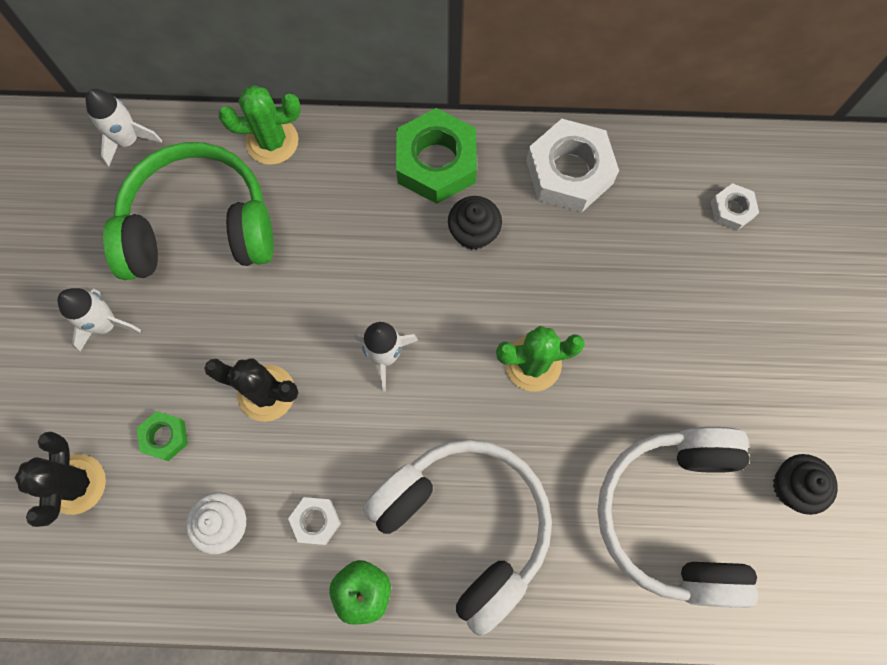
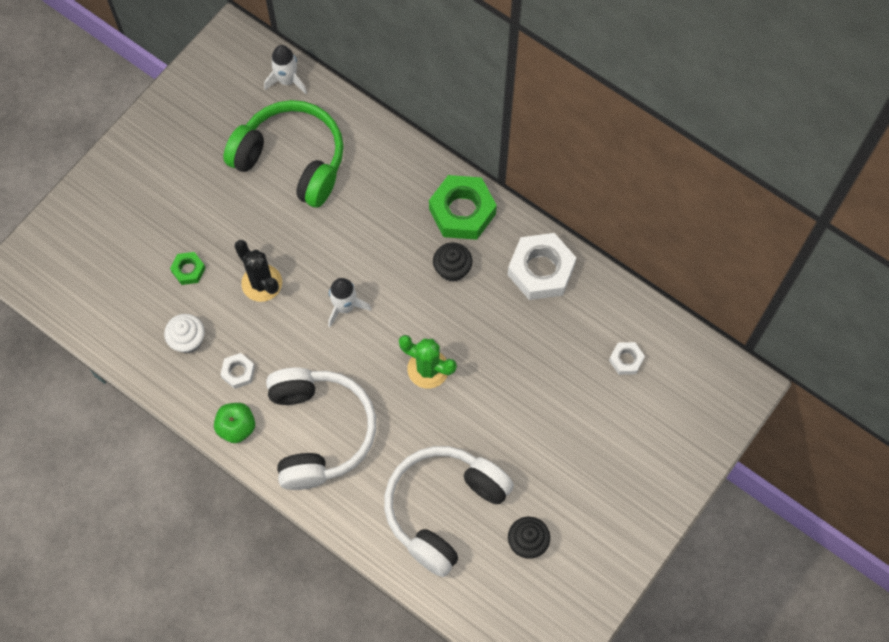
camera: 35 degrees right, 5 degrees down
black cactus [15,432,106,527] -> none
white rocket [57,288,141,351] -> none
green cactus [219,85,301,165] -> none

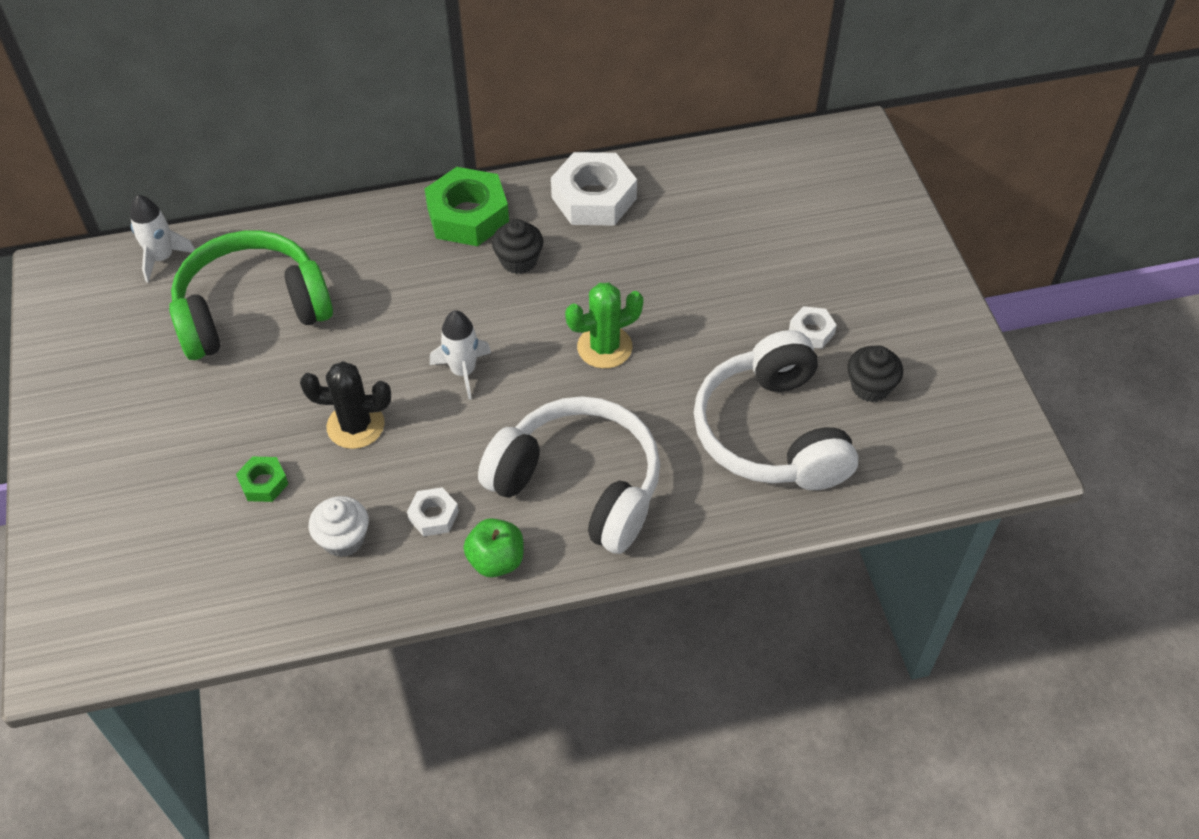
camera: 50 degrees left, 15 degrees down
white nut [609,342,645,375] -> white nut moved to [789,306,837,348]

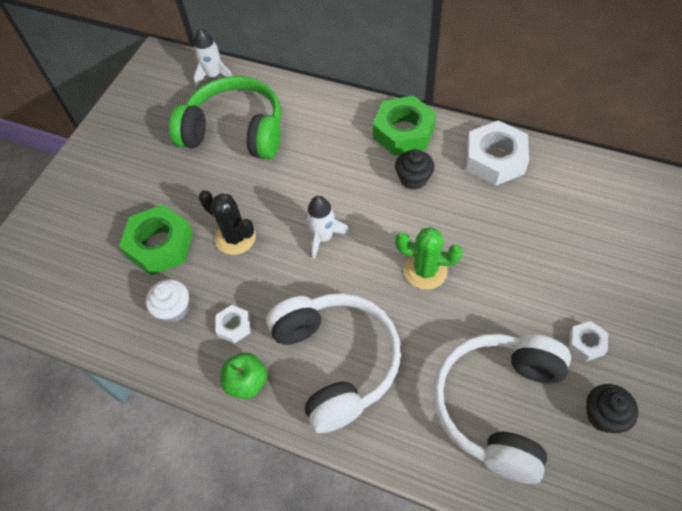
camera: 40 degrees right, 5 degrees up
green nut [236,456,288,502] -> green nut [119,205,193,275], size x2.02

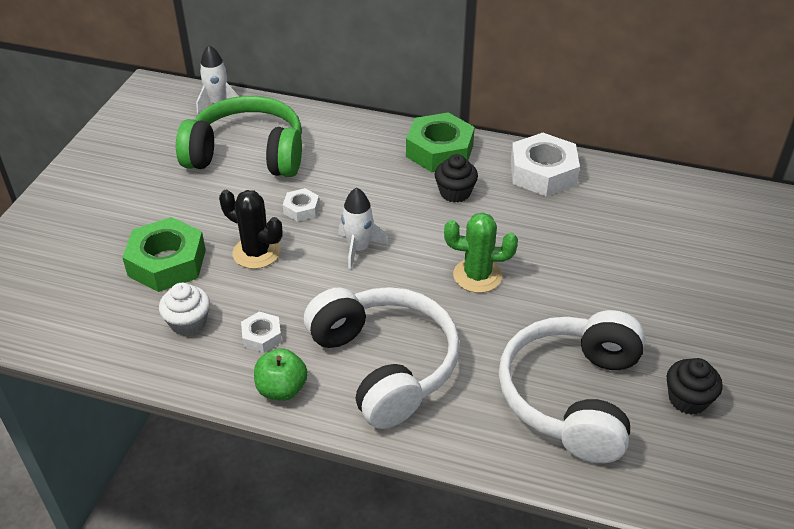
camera: 10 degrees left, 15 degrees down
white nut [569,321,608,361] -> white nut moved to [283,188,320,222]

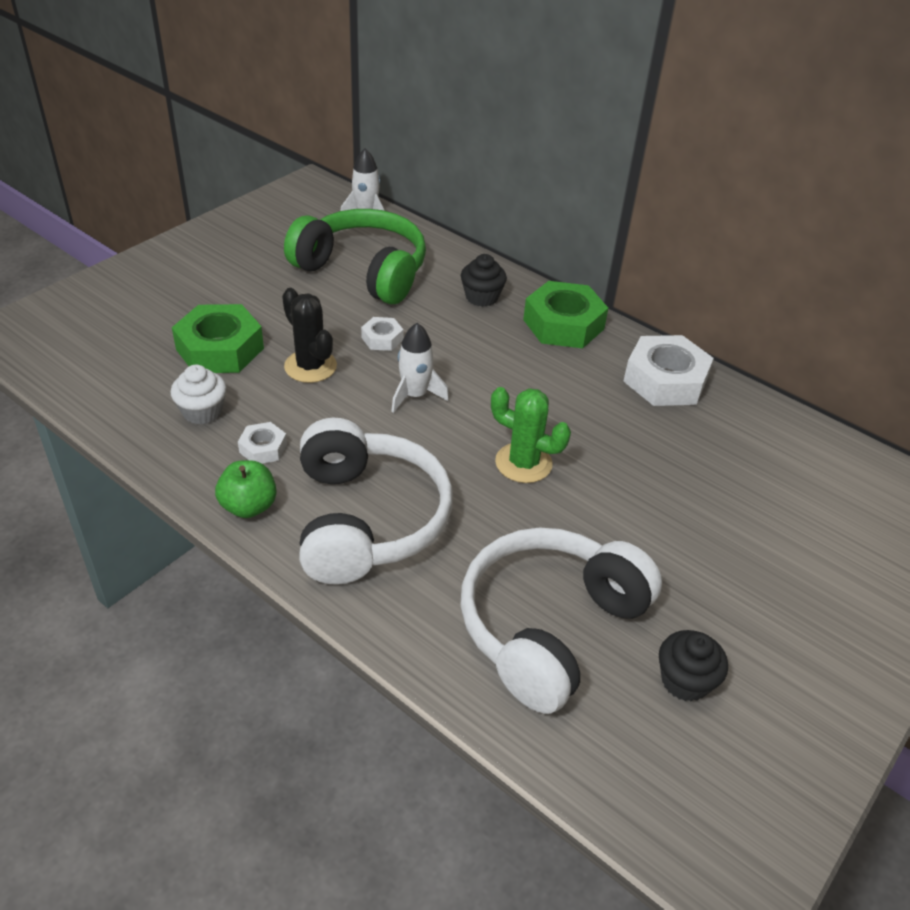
camera: 20 degrees right, 0 degrees up
black cupcake [435,154,478,202] -> black cupcake moved to [461,254,507,307]

